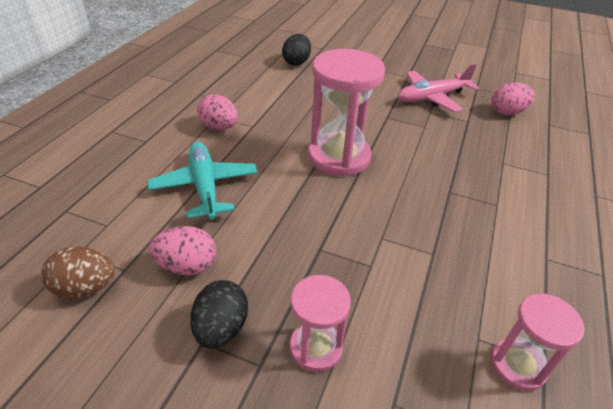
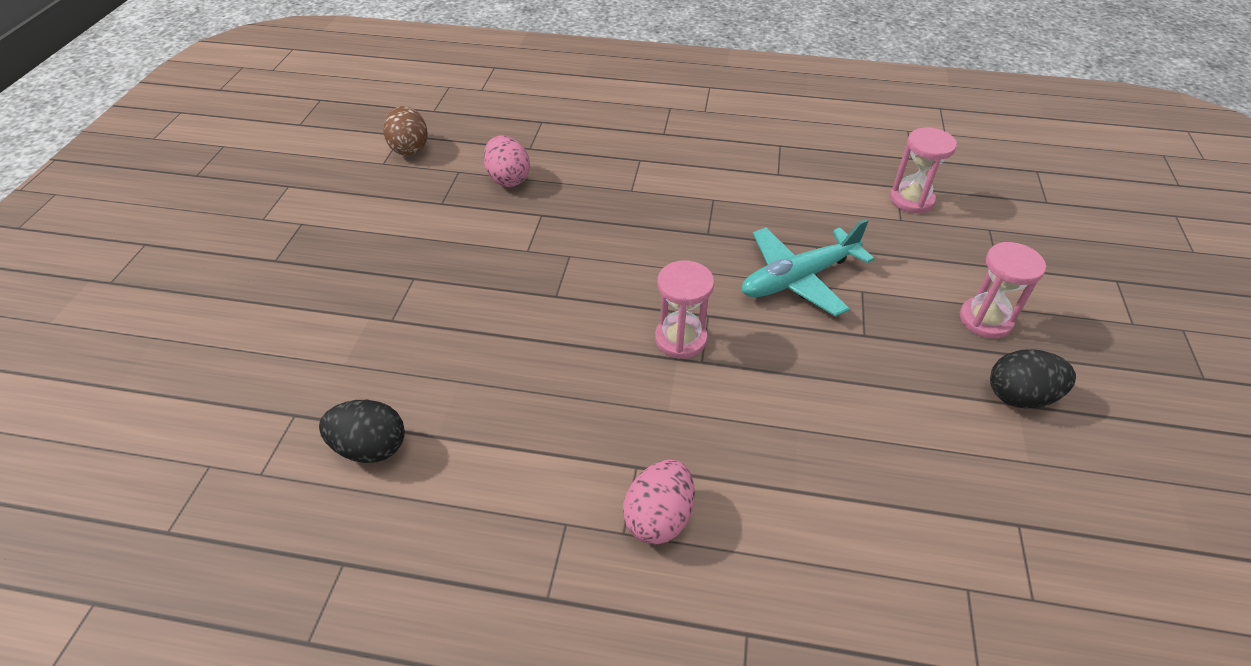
camera: 100 degrees left, 5 degrees up
brown egg [41,246,115,298] -> brown egg moved to [383,106,428,156]
turquoise plane [147,142,258,220] -> turquoise plane moved to [742,219,874,317]
pink egg [149,226,216,275] -> none
pink hourglass [308,49,385,176] -> pink hourglass [655,260,714,359], size x0.56
pink plane [398,64,479,112] -> none

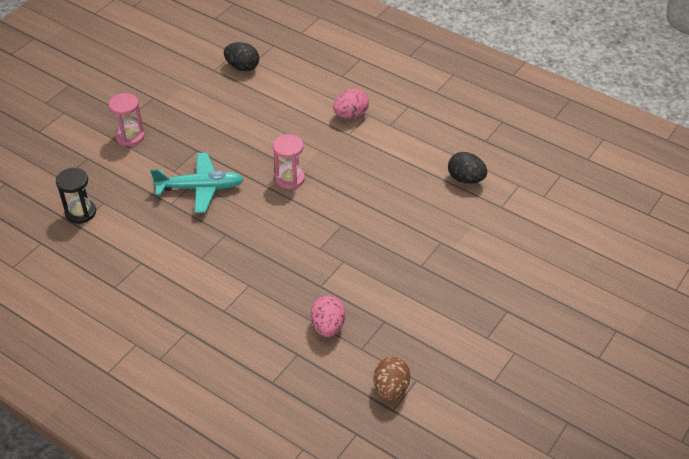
camera: 155 degrees left, 0 degrees up
pink hourglass [890,128,957,213] -> black hourglass [56,168,96,224]
black egg [990,349,1076,408] -> black egg moved to [224,42,259,71]

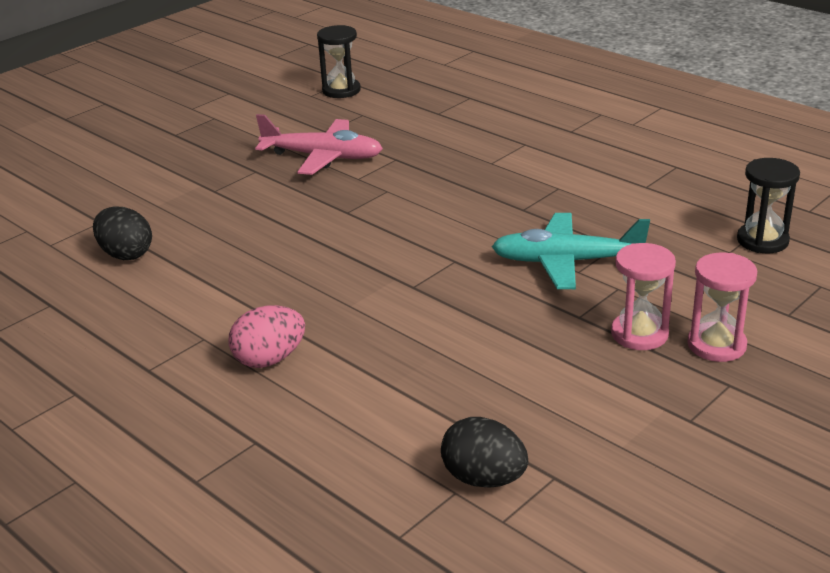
camera: 170 degrees left, 15 degrees down
pink hourglass [273,134,305,189] -> pink hourglass moved to [611,243,676,350]
pink egg [311,295,345,337] -> none
brown egg [374,357,410,401] -> black hourglass [317,25,361,98]
none -> pink plane [255,114,383,175]

